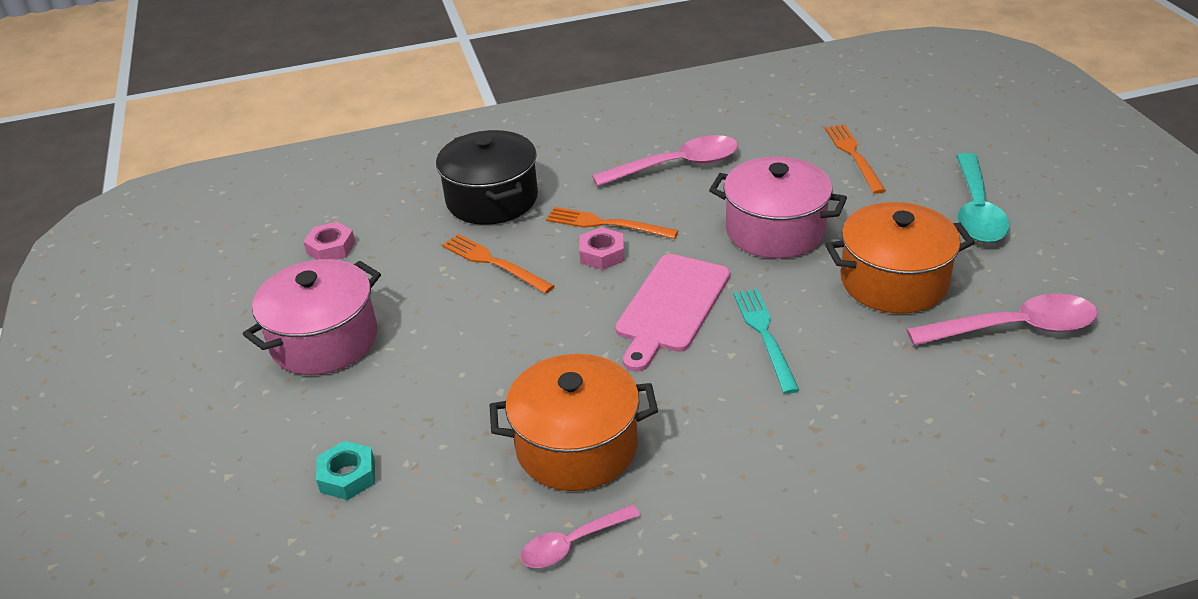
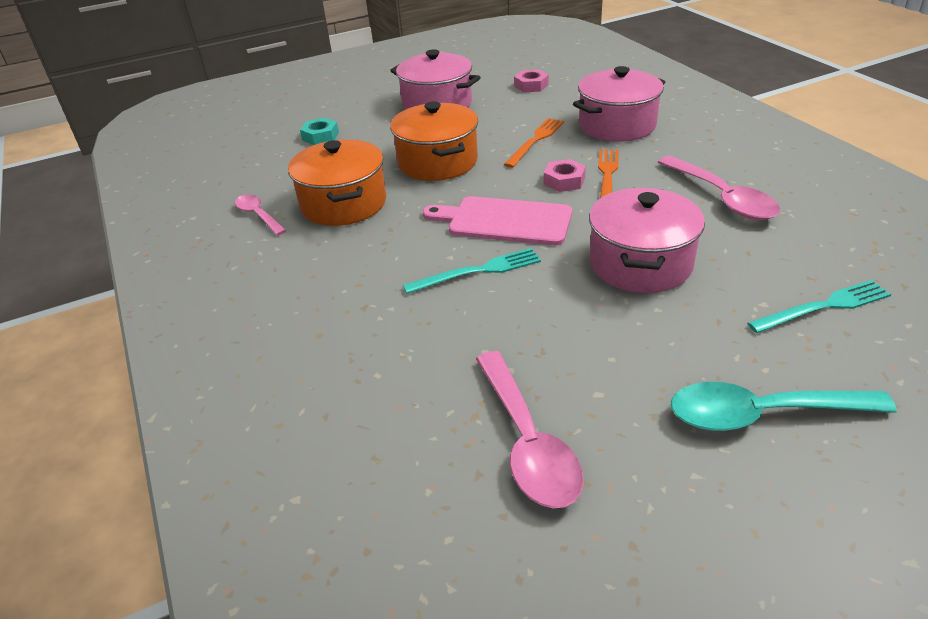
camera: 80 degrees right, 0 degrees up
black pot [436,130,538,225] -> pink pot [573,66,665,142]
orange fork [825,124,886,194] -> turquoise fork [747,280,891,333]
orange pot [825,202,975,314] -> orange pot moved to [390,102,478,181]

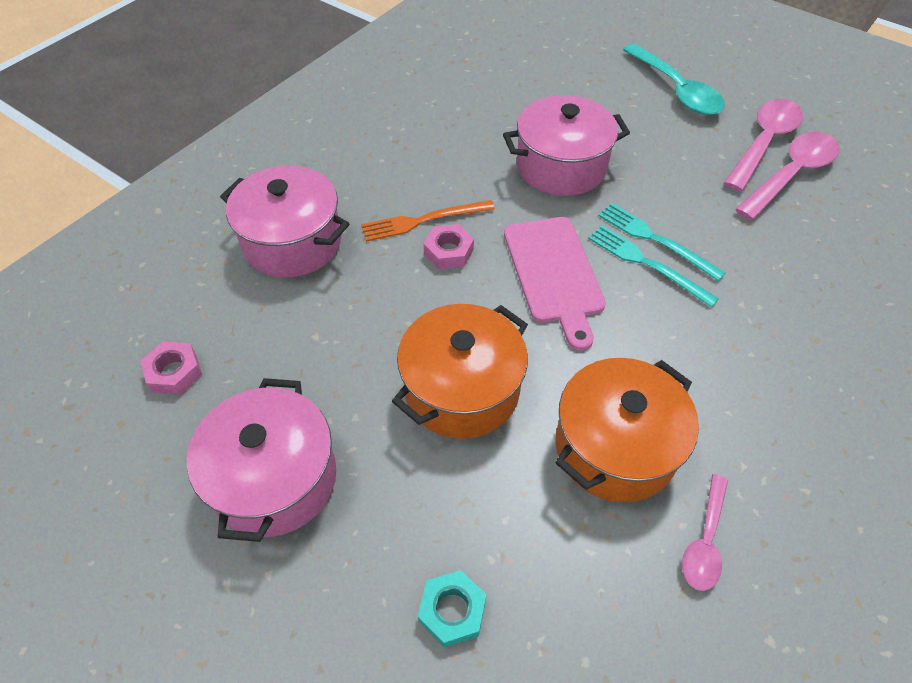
camera: 120 degrees left, 15 degrees up
orange fork [503,118,564,168] -> none
pink spoon [658,156,780,220] -> pink spoon moved to [724,99,803,192]
turquoise fork [747,280,891,333] -> turquoise fork moved to [598,203,725,281]

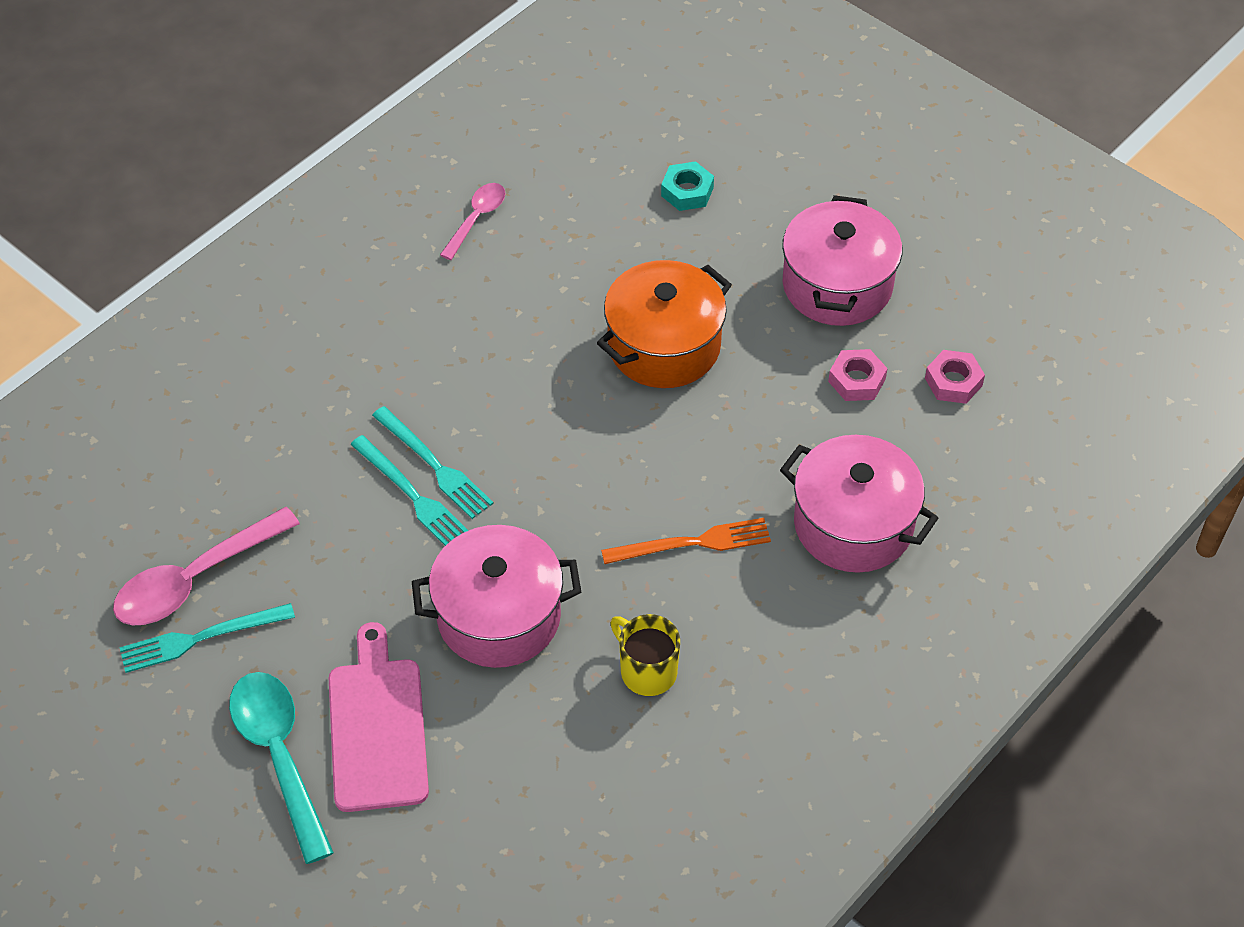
camera: 175 degrees left, 0 degrees up
pink nut [423,224,474,269] -> pink nut moved to [828,349,888,401]
pink cutting board [504,217,606,351] -> pink cutting board moved to [329,622,429,812]
orange pot [555,358,699,502] -> none
pink spoon [724,99,803,192] -> turquoise fork [119,603,295,673]
none -> yellow mug [610,614,680,696]

